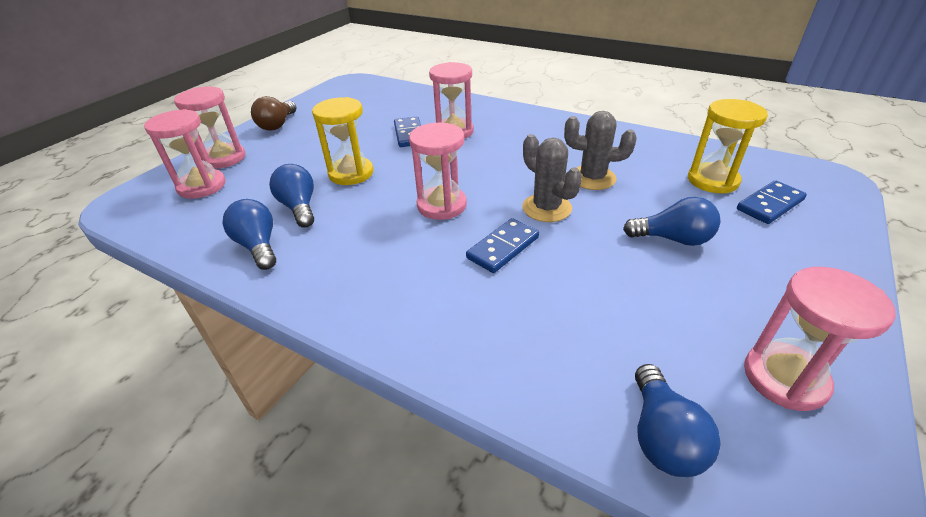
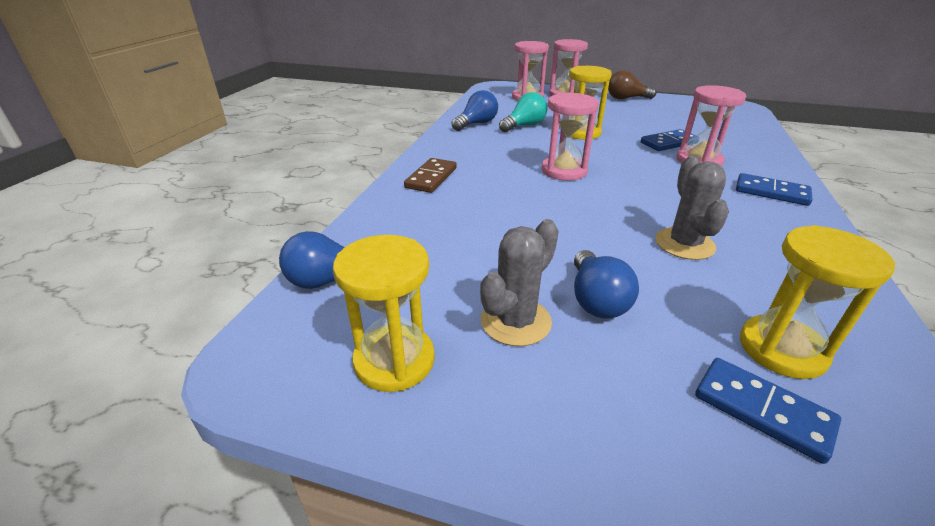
camera: 75 degrees right, 5 degrees down
blue light bulb [269,164,314,228] -> turquoise light bulb [499,92,548,132]
blue domino [466,218,539,273] -> blue domino moved to [736,173,812,206]
grey cactus [522,134,582,222] -> grey cactus moved to [480,219,558,346]
pink hourglass [744,267,896,411] -> yellow hourglass [333,235,435,392]
none -> brown domino [404,158,457,193]

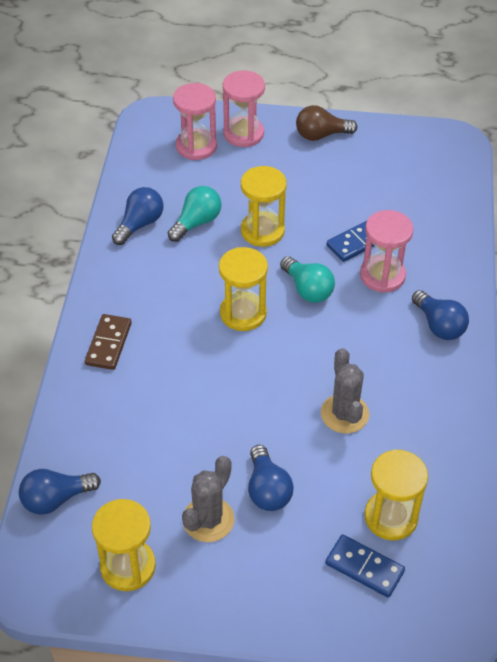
camera: 10 degrees left, 15 degrees up
pink hourglass [542,92,599,181] -> yellow hourglass [219,247,268,331]
blue domino [736,173,812,206] -> blue light bulb [412,290,469,340]
none -> turquoise light bulb [280,256,335,303]

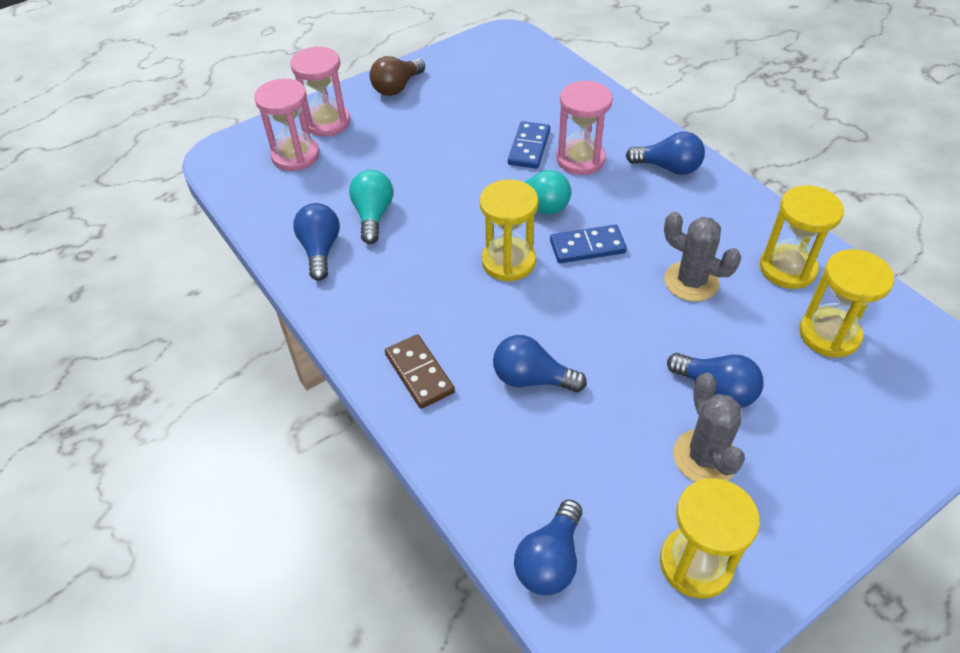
camera: 40 degrees left, 0 degrees up
yellow hourglass [241,166,287,247] -> yellow hourglass moved to [760,185,844,289]
blue domino [325,534,405,598] -> blue domino moved to [550,225,627,263]
none -> blue light bulb [493,335,587,392]

